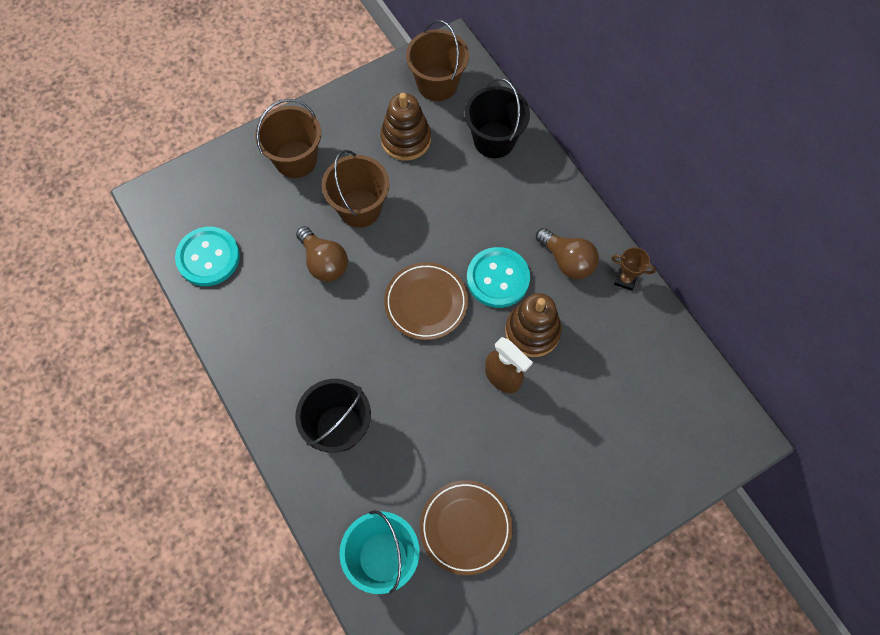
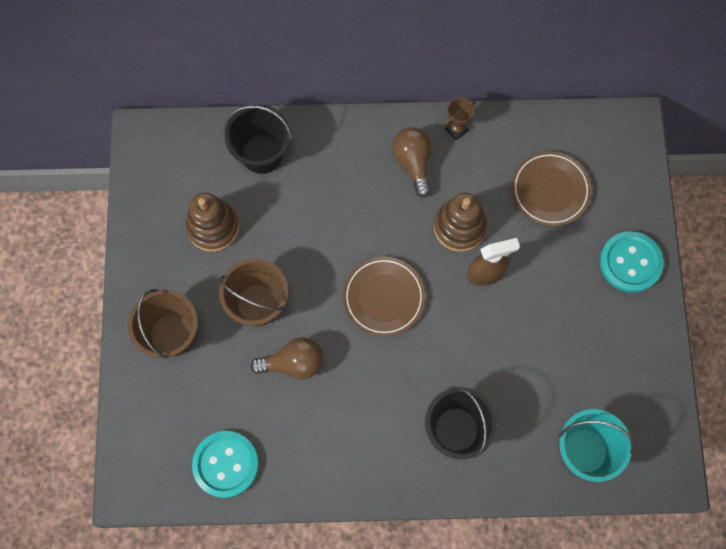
camera: 60 degrees left, 5 degrees up
brown bucket [406,20,469,101] -> none
brown plate [420,480,513,575] -> brown plate moved to [512,151,592,226]
turquoise button [467,247,530,308] -> turquoise button moved to [600,231,664,293]
brown light bulb [536,228,599,279] -> brown light bulb turned 90 degrees counterclockwise [392,127,432,198]

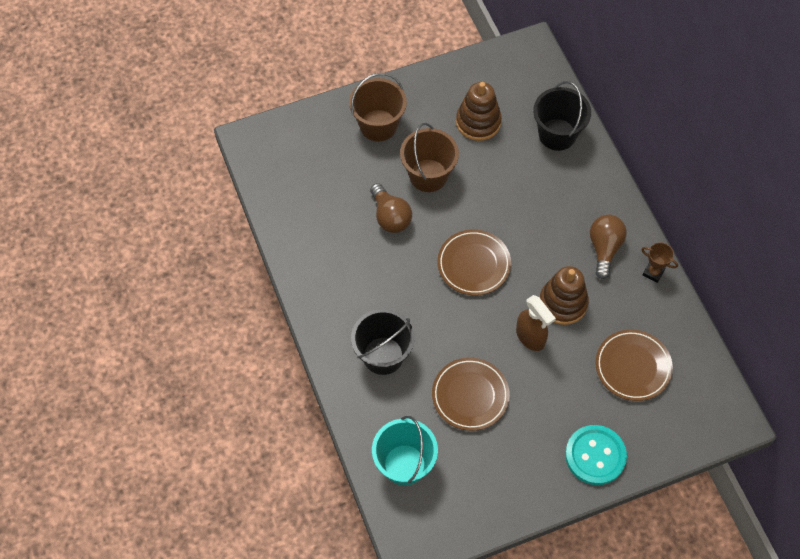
camera: 70 degrees right, 10 degrees down
turquoise button [192,431,259,498] -> none
brown light bulb [392,127,432,198] -> brown light bulb turned 45 degrees counterclockwise [590,215,627,279]
none -> brown plate [432,358,510,431]

